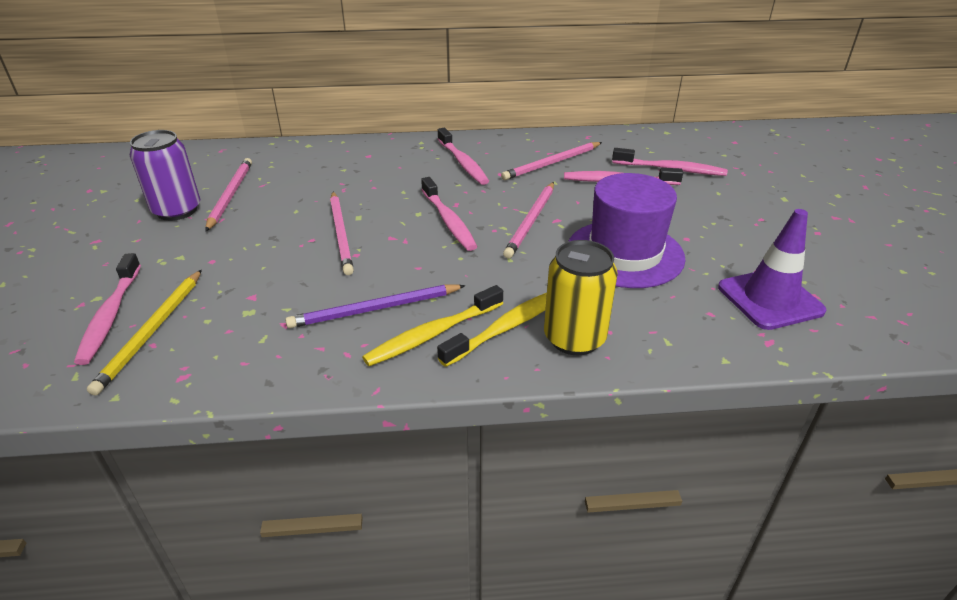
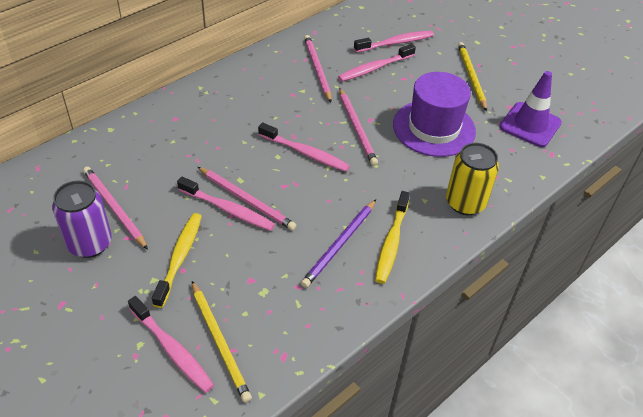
camera: 40 degrees left, 10 degrees up
yellow toothbrush [437,293,547,367] -> yellow toothbrush moved to [152,213,202,308]
pink toothbrush [438,128,489,185] -> pink toothbrush moved to [177,177,275,231]
pink pencil [501,142,602,180] -> pink pencil turned 150 degrees clockwise [304,35,331,102]
none -> yellow pencil [458,42,487,111]

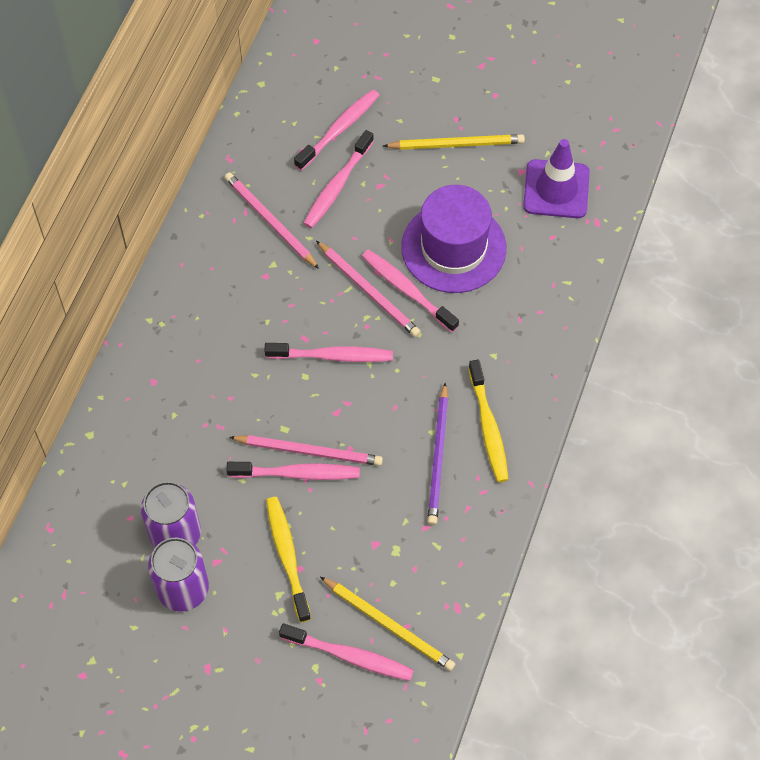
camera: 25 degrees left, 15 degrees up
pink pencil [83,166,148,250] -> purple can [141,481,201,548]
yellow can [446,143,499,215] -> none
yellow pencil [458,42,487,111] -> yellow pencil turned 120 degrees clockwise [383,134,525,150]
none -> pink toothbrush [362,249,459,332]

